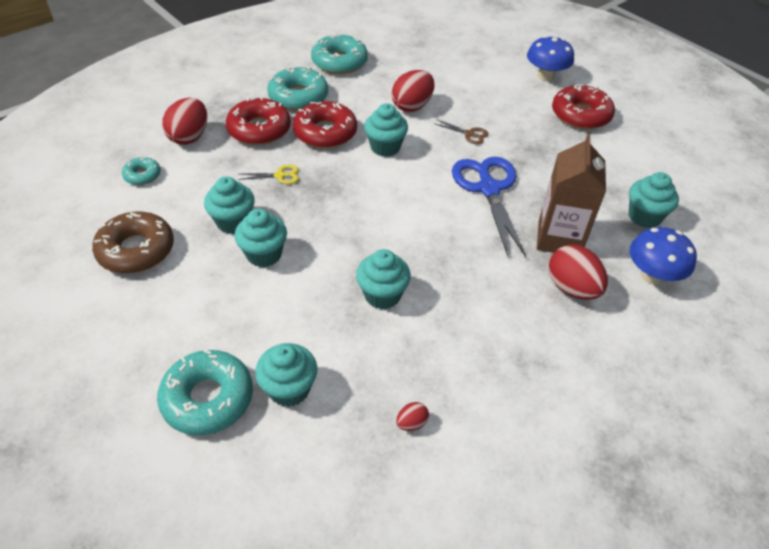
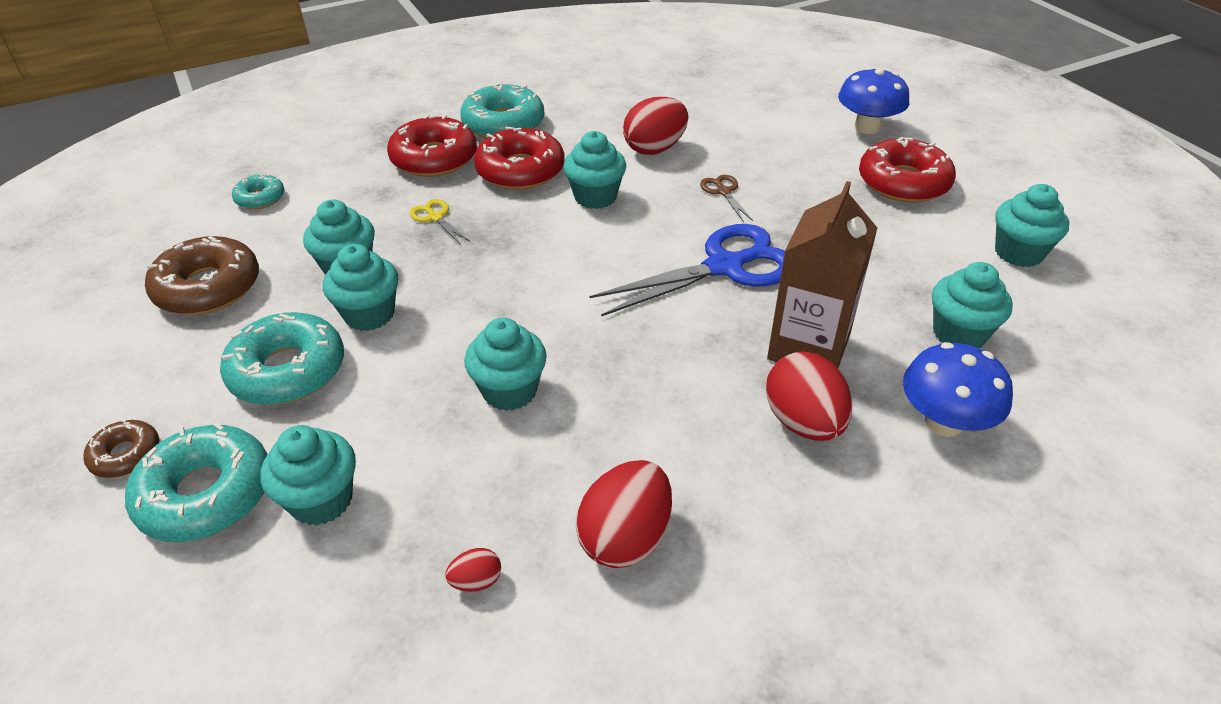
camera: 15 degrees right, 5 degrees down
red egg [162,98,207,145] -> red egg moved to [576,460,672,568]
yellow scissors [238,165,299,184] -> yellow scissors turned 135 degrees counterclockwise [410,199,470,245]
turquoise donut [311,35,368,74] -> turquoise donut moved to [220,312,344,405]
brown scissors [435,120,489,144] -> brown scissors turned 150 degrees counterclockwise [700,175,753,222]
blue scissors [452,157,526,257] -> blue scissors turned 60 degrees clockwise [589,224,785,317]
none -> brown donut [83,419,159,478]
none -> turquoise cupcake [995,184,1069,267]

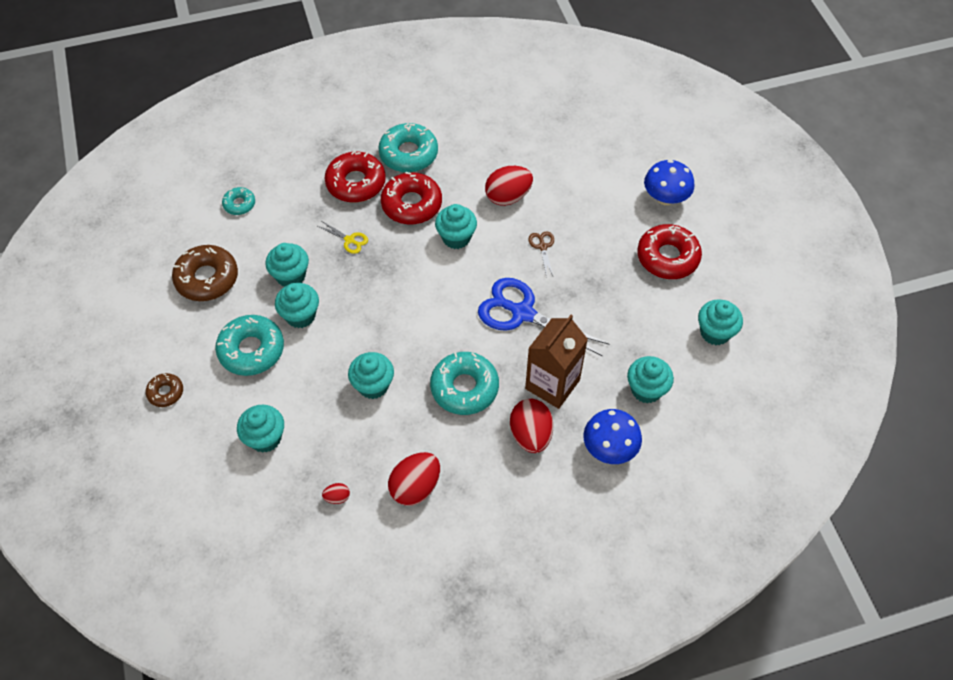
camera: 10 degrees right, 15 degrees up
turquoise donut [125,422,267,542] -> turquoise donut moved to [430,352,499,415]
yellow scissors [410,199,470,245] -> yellow scissors turned 150 degrees clockwise [318,221,368,254]
blue scissors [589,224,785,317] -> blue scissors turned 135 degrees counterclockwise [478,278,609,356]

